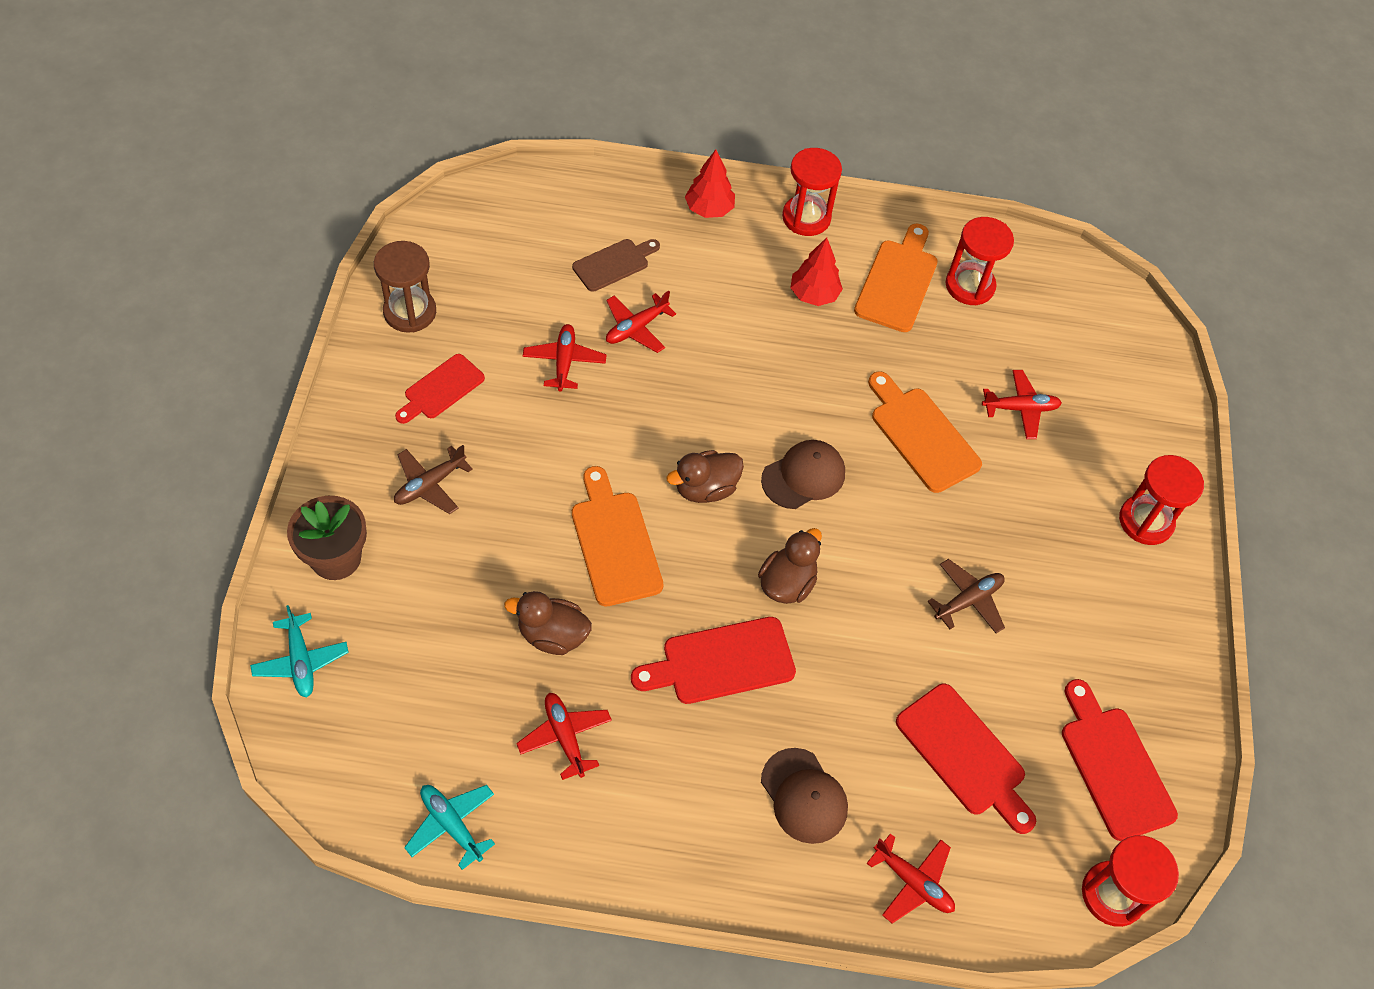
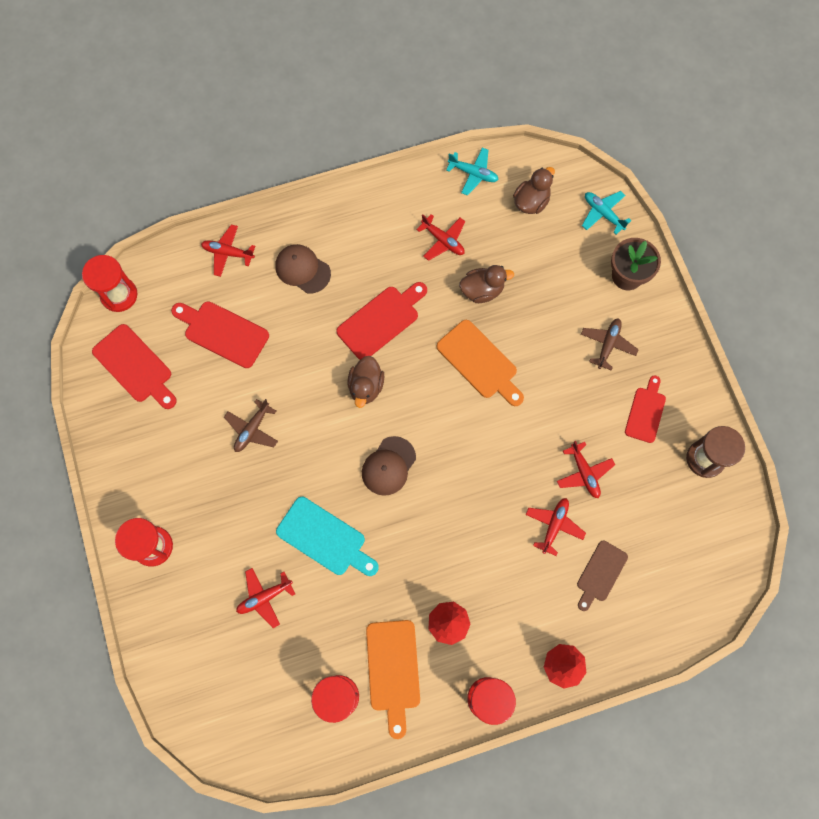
camera: 160 degrees right, 15 degrees up
brown duck [666,450,744,503] -> brown duck moved to [513,167,555,214]
orange cutting board [868,371,982,493] -> turquoise cutting board [276,497,379,576]

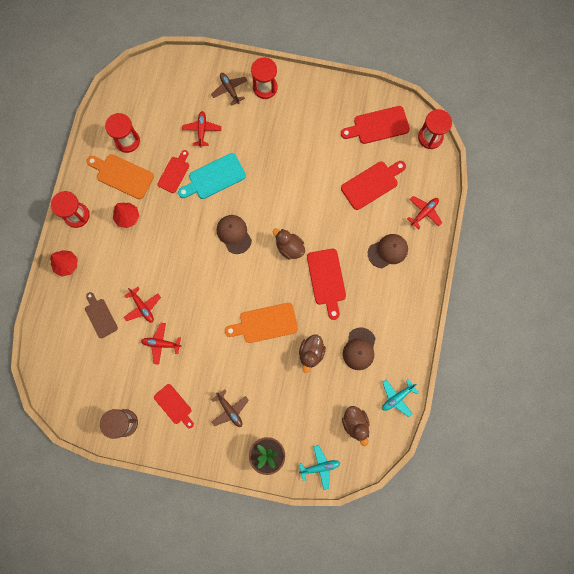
camera: 120 degrees right, 5 degrees up
brown plane [224,399,278,452] -> brown plane moved to [211,73,247,106]
red plane [416,214,465,261] -> brown cap [343,327,376,370]
none -> red cutting board [157,150,189,193]

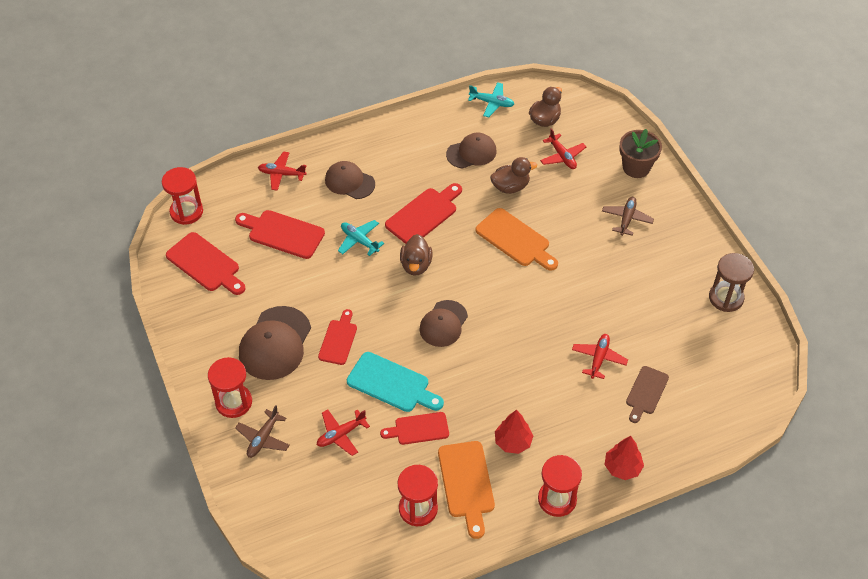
camera: 125 degrees left, 25 degrees down
red plane [141,323,181,365] -> red plane moved to [540,128,586,169]
red cutting board [154,384,194,428] -> red cutting board moved to [318,309,357,365]
turquoise plane [299,445,340,490] -> turquoise plane moved to [338,220,384,256]
none -> brown cap [239,306,311,380]

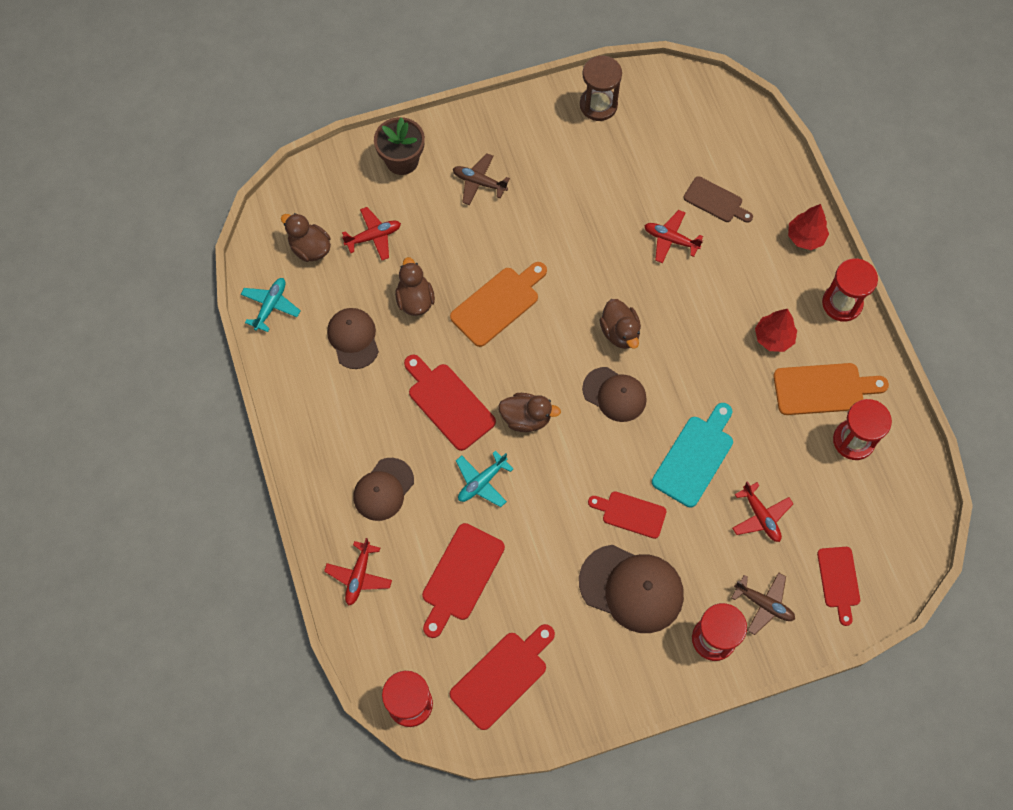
camera: 85 degrees left, 15 degrees up
red cutting board [380,412,449,445] -> red cutting board moved to [817,547,860,626]
none -> brown duck [599,299,641,349]

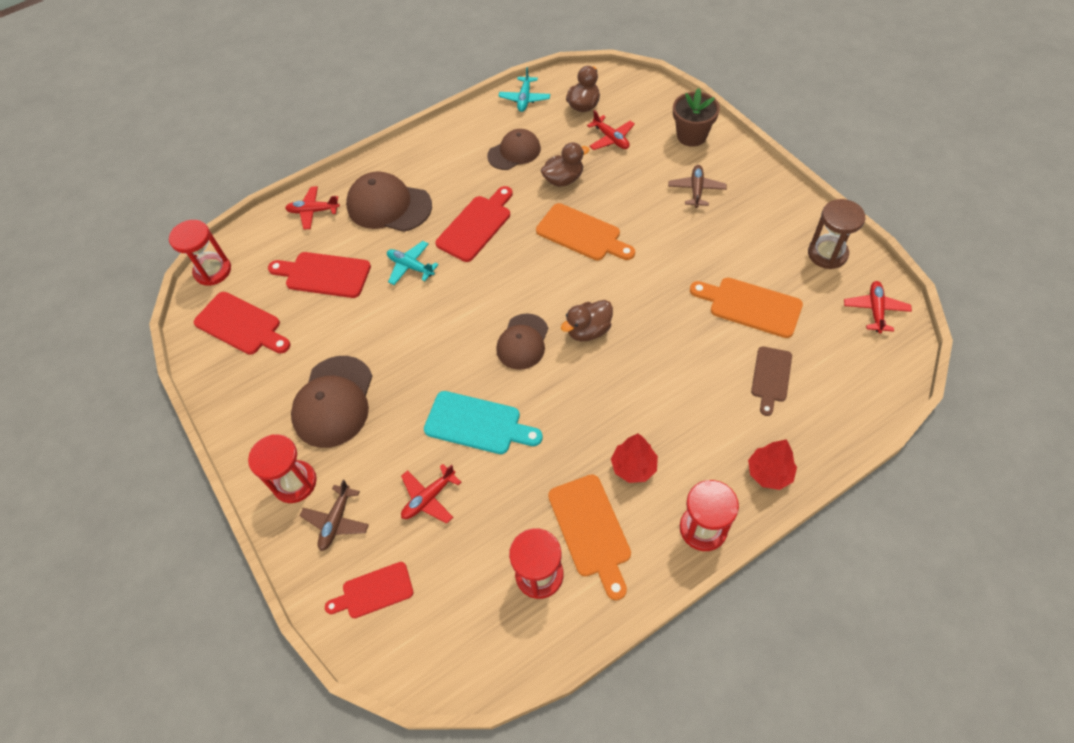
camera: 80 degrees right, 10 degrees down
turquoise plane [241,278,301,332] -> turquoise plane turned 90 degrees clockwise [498,67,550,112]
brown cap [353,458,414,521] -> brown cap [346,171,432,232], size x1.52
brown duck [498,393,561,432] -> none
red cutting board [588,491,666,539] -> none
red plane [644,210,703,263] -> red plane moved to [844,281,912,333]
none -> orange cutting board [690,278,803,338]

